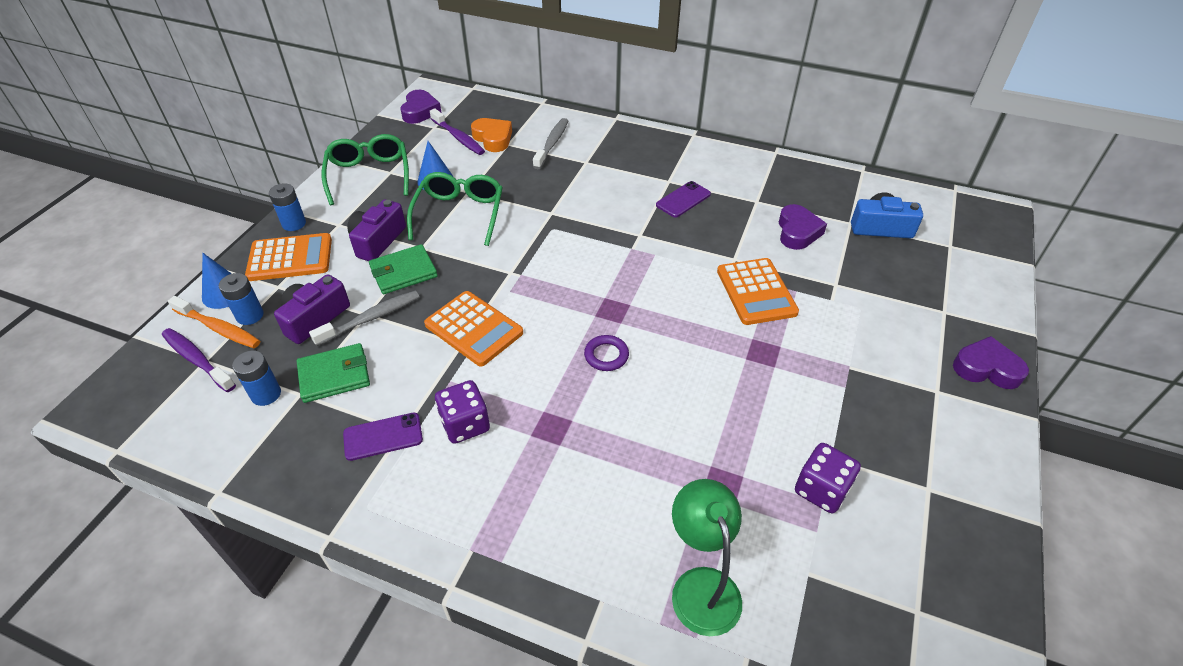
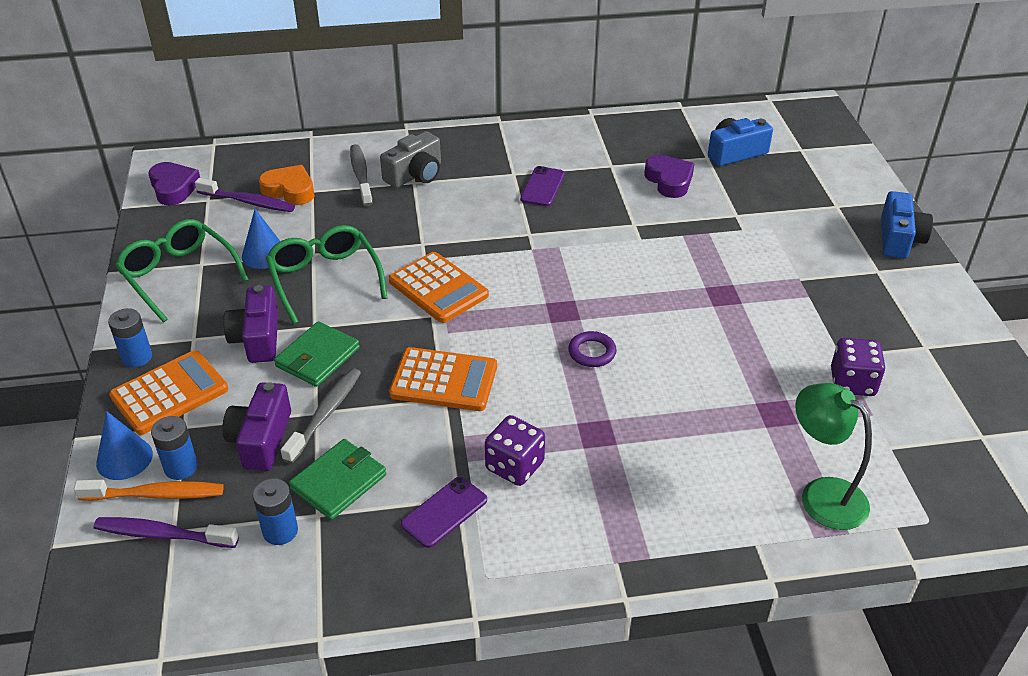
camera: 30 degrees left, 5 degrees down
orange calculator [717,258,799,325] -> orange calculator moved to [389,252,489,323]
purple heart [953,336,1029,389] -> blue camera [881,191,933,259]
none -> grey camera [380,131,441,188]

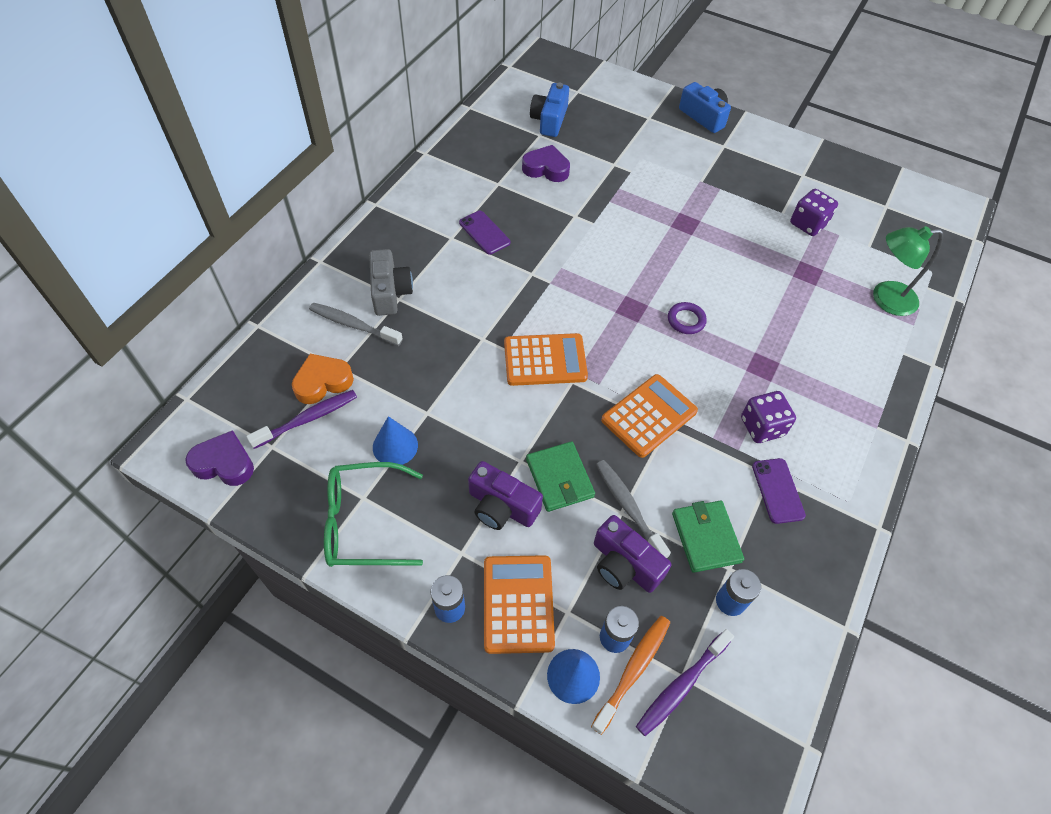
camera: 55 degrees left, 15 degrees up
green glasses [266,225,387,324] -> none

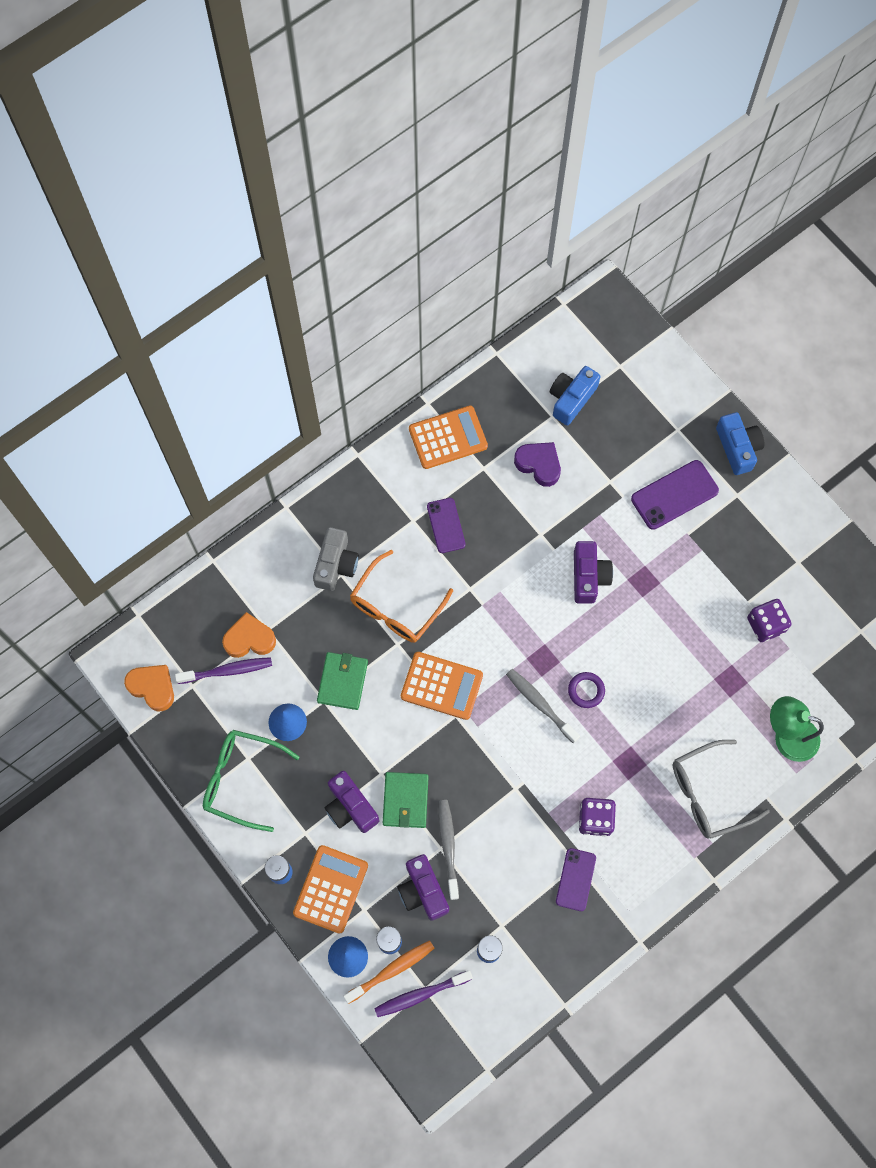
camera: 25 degrees right, 15 degrees up
purple heart [185,430,254,486] -> orange heart [124,665,174,711]
grey toothbrush [309,303,403,346] -> grey toothbrush moved to [506,669,580,743]
orange calculator [601,374,698,458] -> orange calculator moved to [409,406,488,469]
green wallet [672,500,744,573] -> green wallet moved to [317,652,368,710]
none -> orange glasses [350,550,453,643]
none -> purple camera [574,541,613,604]
none -> purple phone [631,460,719,530]
none -> grey glasses [673,740,770,839]

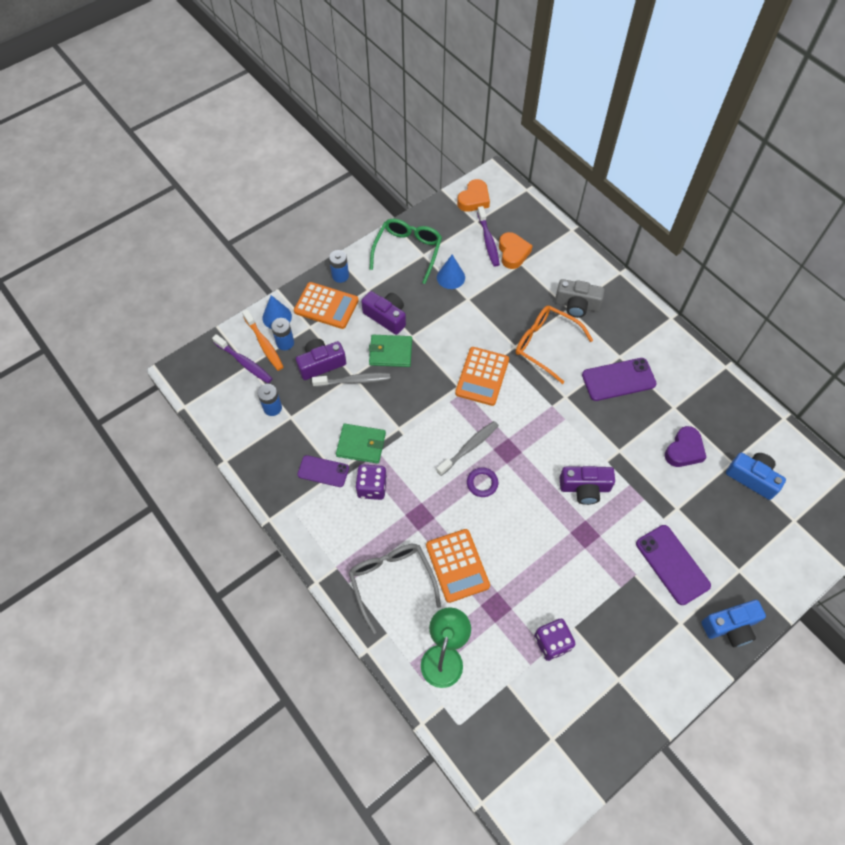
camera: 90 degrees right, 10 degrees down
green wallet [317,652,368,710] -> green wallet moved to [336,424,386,464]
purple camera [325,771,379,833] -> purple camera turned 75 degrees clockwise [361,291,406,335]
purple toothbrush [374,970,473,1017] -> purple toothbrush turned 150 degrees clockwise [212,334,273,383]
orange calculator [409,406,488,469] -> orange calculator moved to [426,529,490,603]
purple phone [427,498,466,553] -> purple phone [582,358,657,401], size x1.51

